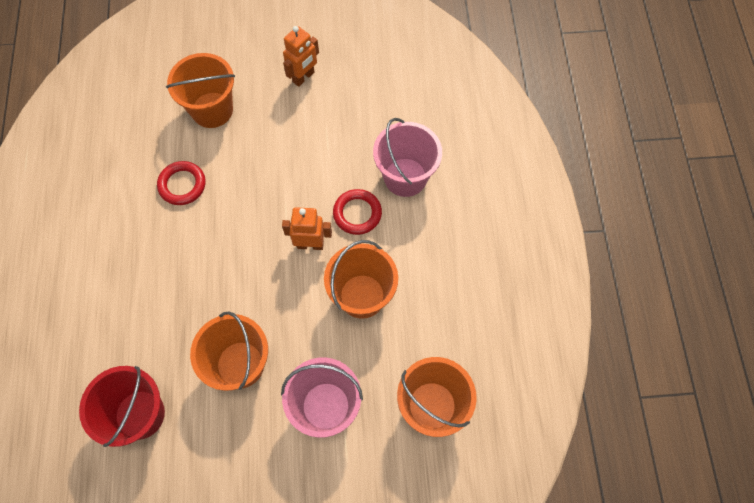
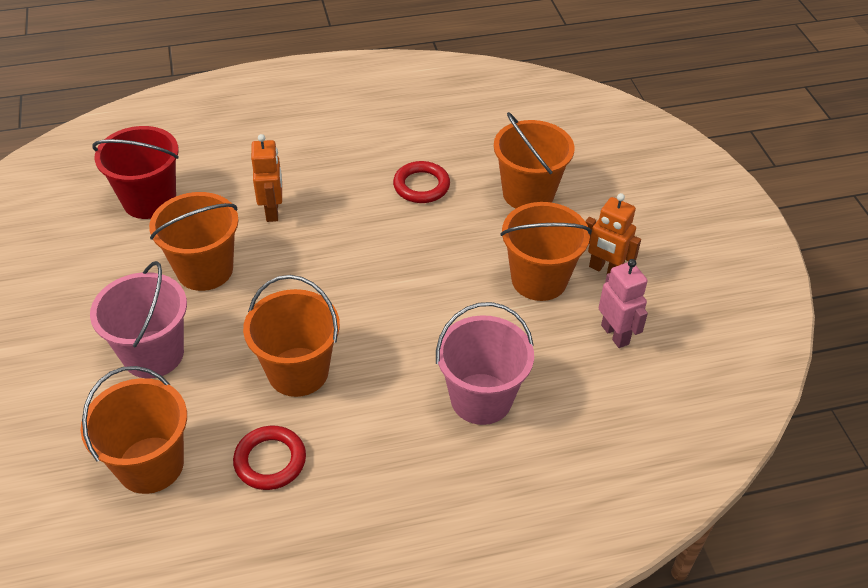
camera: 80 degrees right, 20 degrees down
orange robot [282,207,332,250] -> orange robot moved to [251,134,282,222]
red ring [333,189,382,235] -> red ring moved to [233,426,306,490]
none -> orange bucket [500,202,592,301]
none -> pink robot [599,259,648,348]

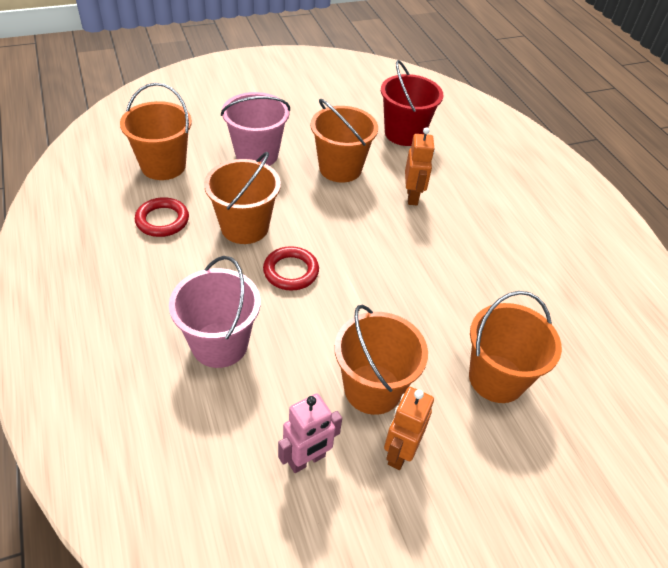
camera: 80 degrees right, 0 degrees up
orange robot [251,134,282,222] -> orange robot turned 75 degrees counterclockwise [405,127,435,205]
red ring [393,161,450,203] -> red ring moved to [263,246,319,291]

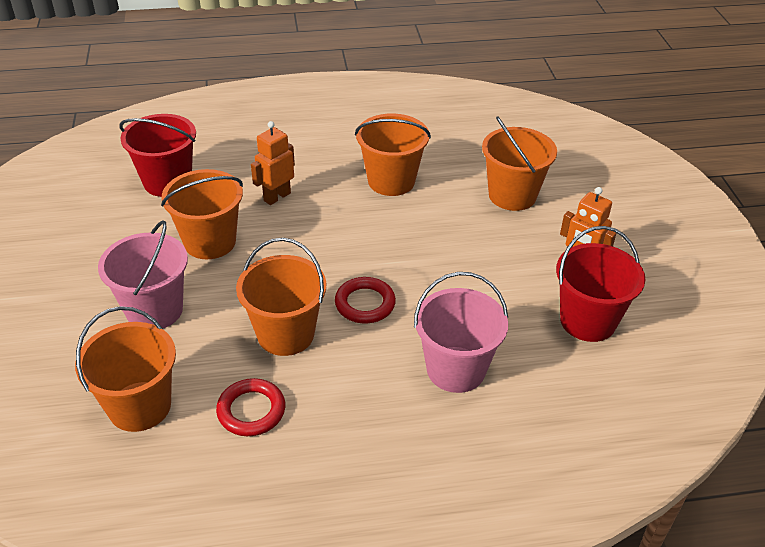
camera: 75 degrees left, 5 degrees down
pink robot [278,393,342,473] -> red bucket [556,226,645,342]
orange bucket [334,305,428,415] -> orange bucket moved to [355,113,431,196]
orange robot [405,127,435,205] -> orange robot turned 60 degrees counterclockwise [251,121,295,205]

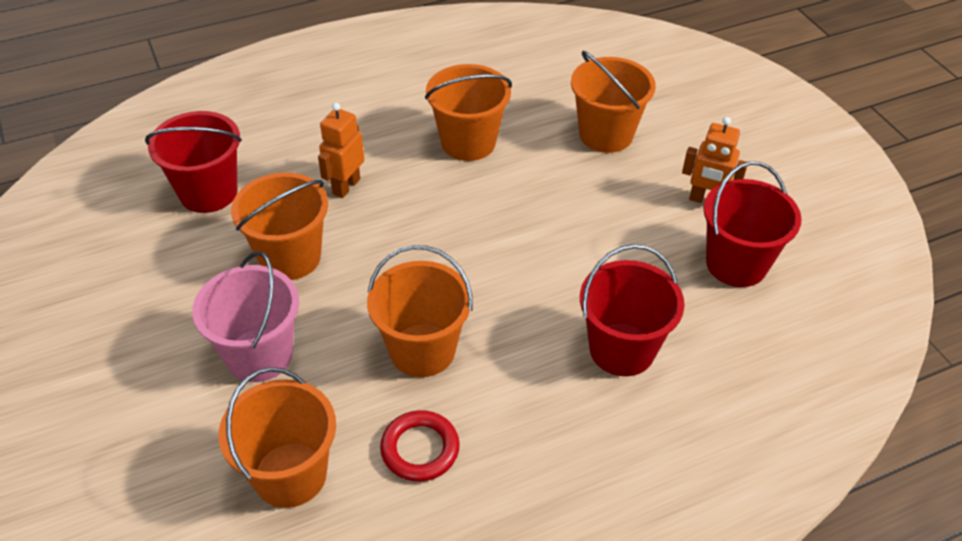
camera: 15 degrees left, 5 degrees up
red ring [335,277,396,324] -> none
pink bucket [414,272,508,393] -> red bucket [580,244,685,376]

